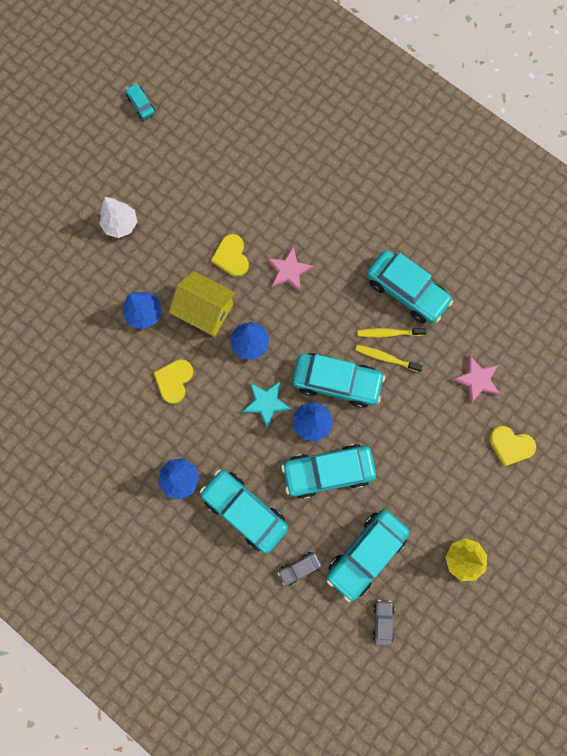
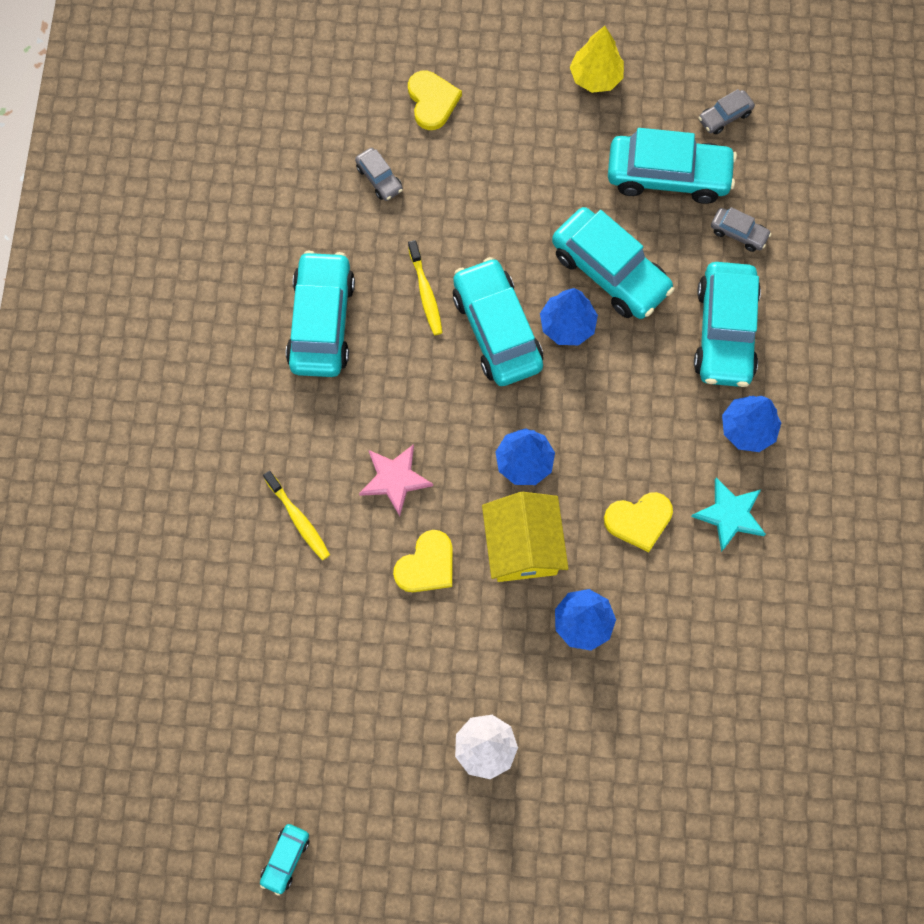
camera: 125 degrees left, 5 degrees down
turquoise star [242,381,291,428] -> turquoise star moved to [691,477,766,552]
yellow toothbrush [357,328,427,338] -> yellow toothbrush moved to [263,471,330,560]
pink star [452,355,500,404] -> grey car [355,148,403,201]

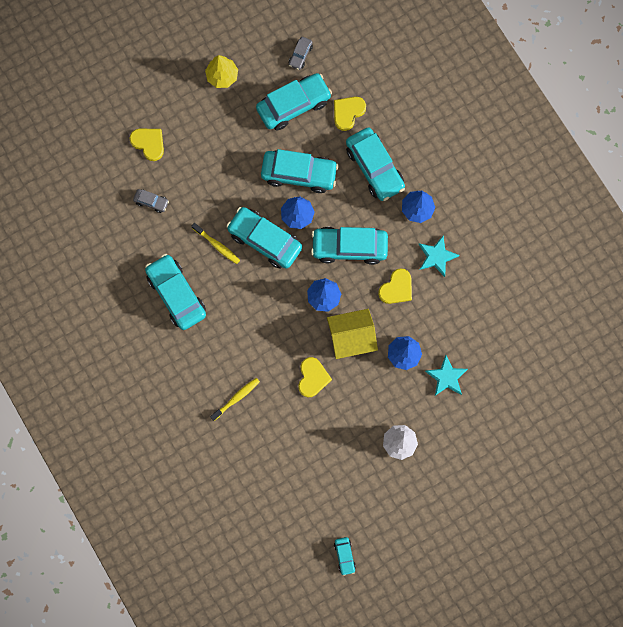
camera: 35 degrees left, 5 degrees up
yellow toothbrush [263,471,330,560] -> yellow toothbrush turned 60 degrees counterclockwise [210,378,260,421]
pink star [359,444,433,516] -> none
yellow house [482,492,569,582] -> yellow house turned 60 degrees counterclockwise [327,309,378,359]
grey car [711,207,771,252] -> yellow heart [334,97,366,131]
none -> turquoise car [311,227,388,265]
none -> turquoise star [425,355,468,396]

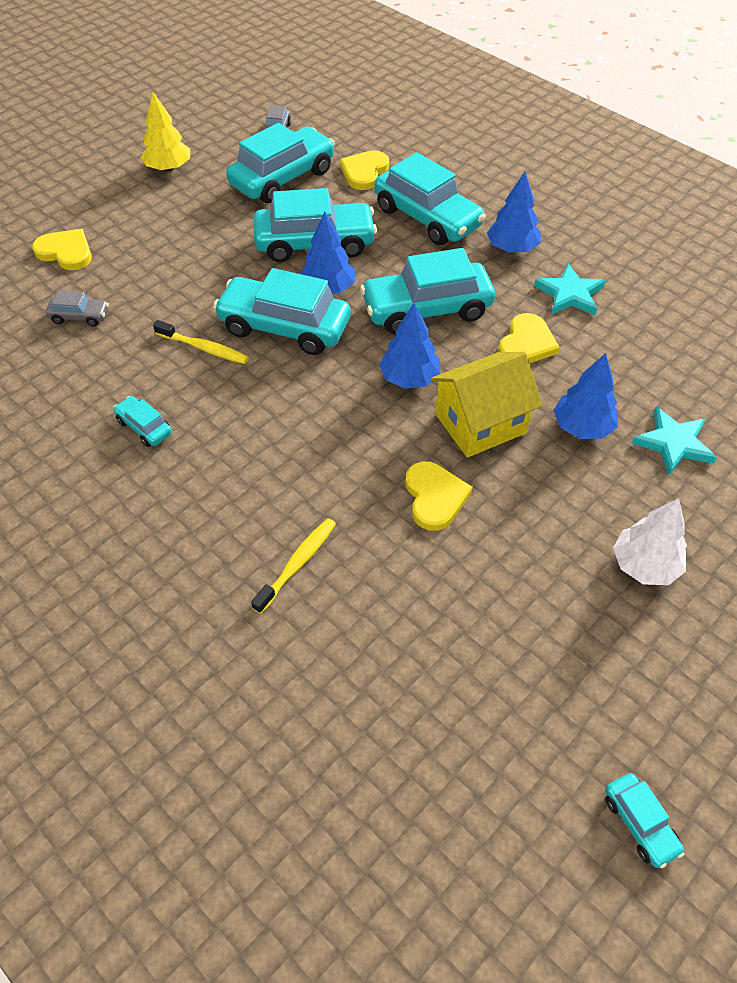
camera: 15 degrees left, 25 degrees down
turquoise car [145,254,206,330] -> turquoise car [113,396,172,447], size x0.46

